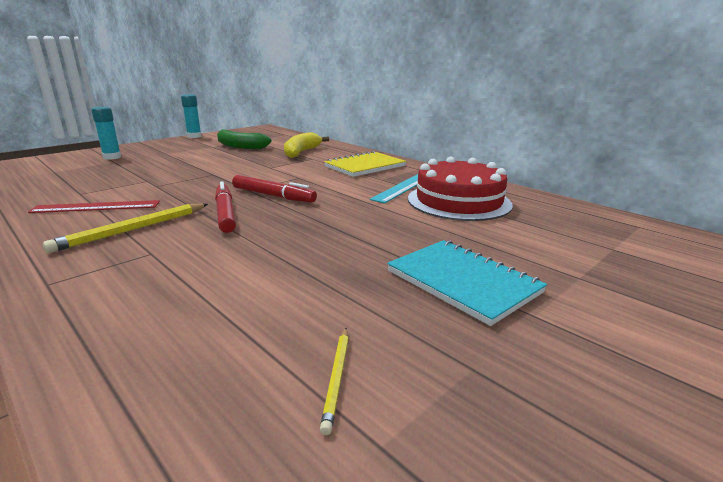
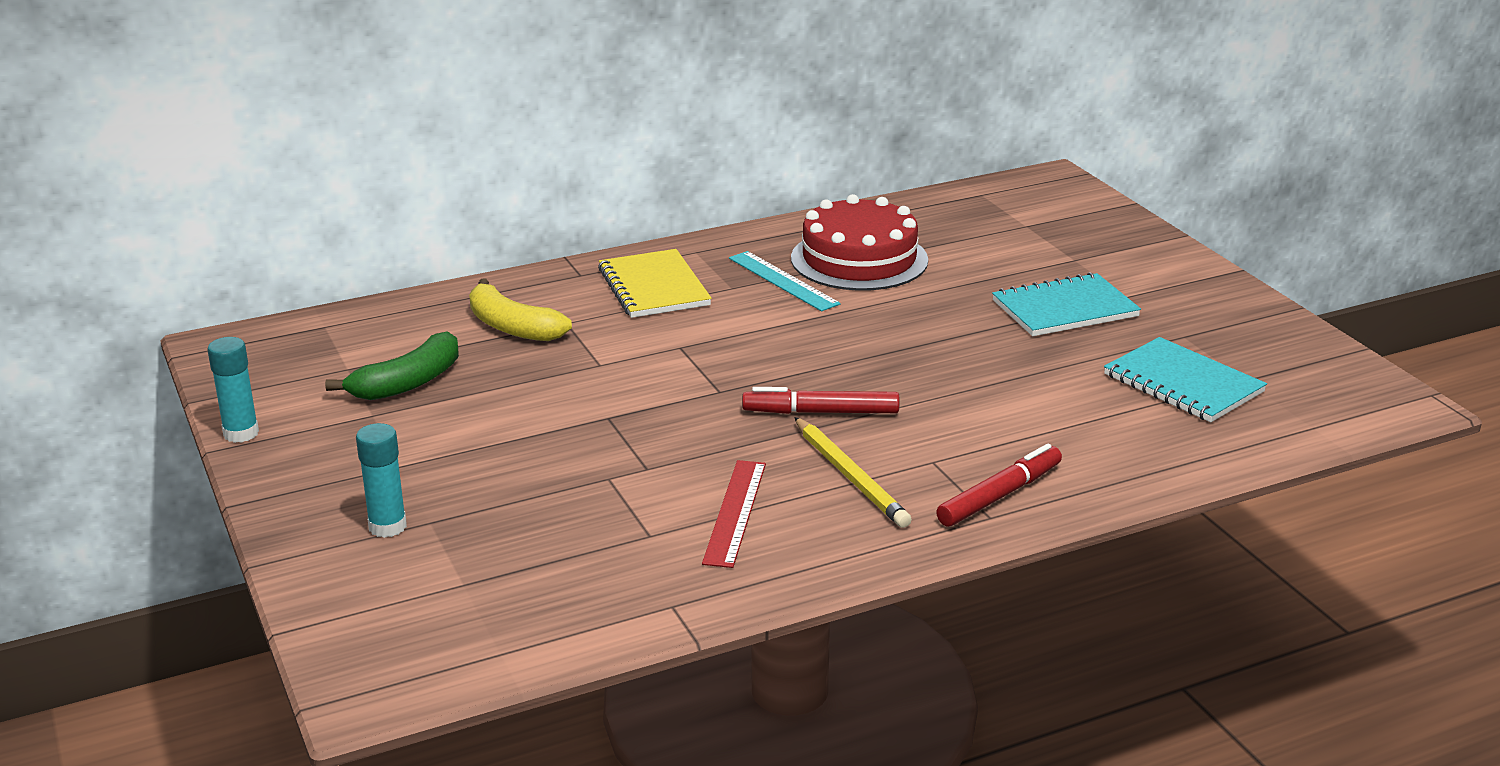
camera: 70 degrees left, 5 degrees up
red marker [232,175,317,203] -> red marker moved to [936,444,1062,527]
yellow pencil [320,328,349,435] -> turquoise notebook [1104,337,1267,422]

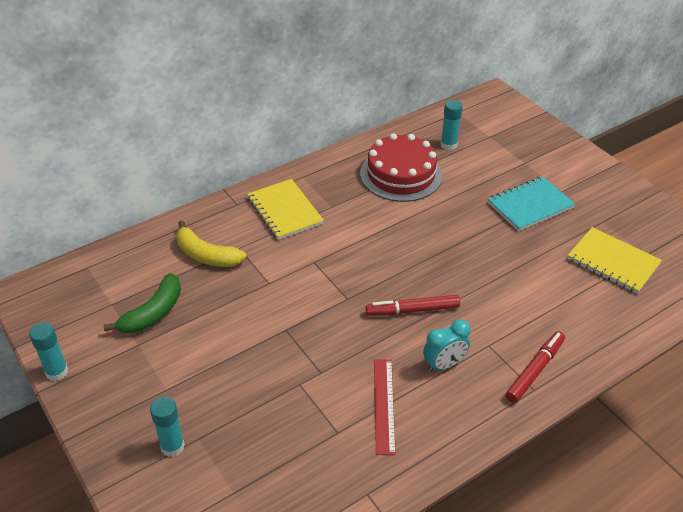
camera: 10 degrees left, 15 degrees up
turquoise ruler [729,251,841,311] -> none
yellow pencil [794,417,912,528] -> turquoise clock [423,319,471,372]
turquoise notebook [1104,337,1267,422] -> yellow notebook [567,227,662,294]
none -> turquoise glue stick [441,100,463,150]

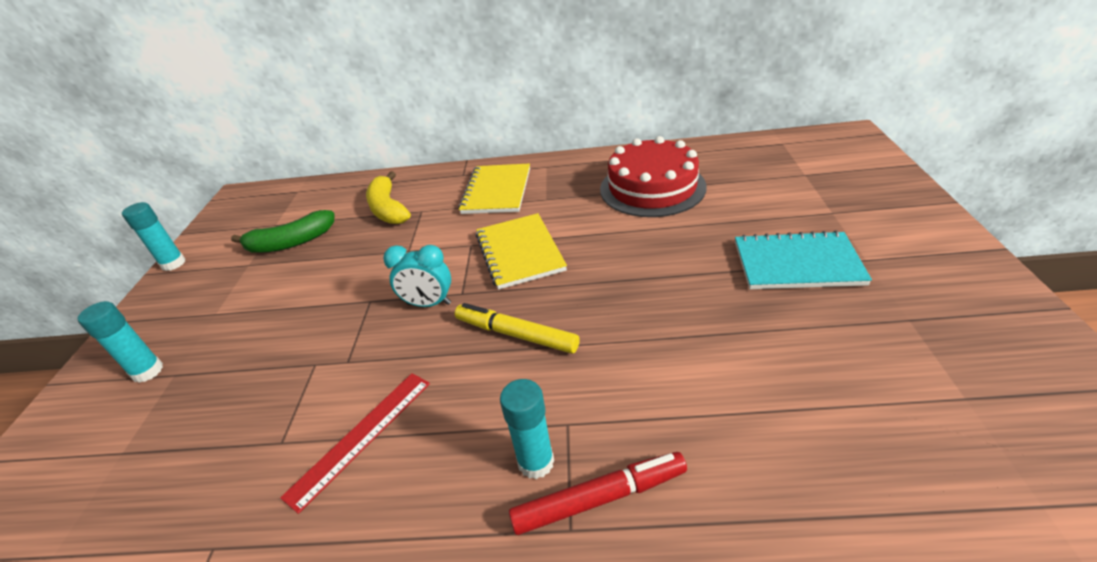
camera: 40 degrees right, 5 degrees down
red marker [365,295,460,316] -> yellow marker [455,303,580,354]
turquoise clock [423,319,471,372] -> turquoise clock moved to [383,245,451,307]
turquoise glue stick [441,100,463,150] -> turquoise glue stick moved to [500,379,554,479]
yellow notebook [567,227,662,294] -> yellow notebook moved to [476,213,567,290]

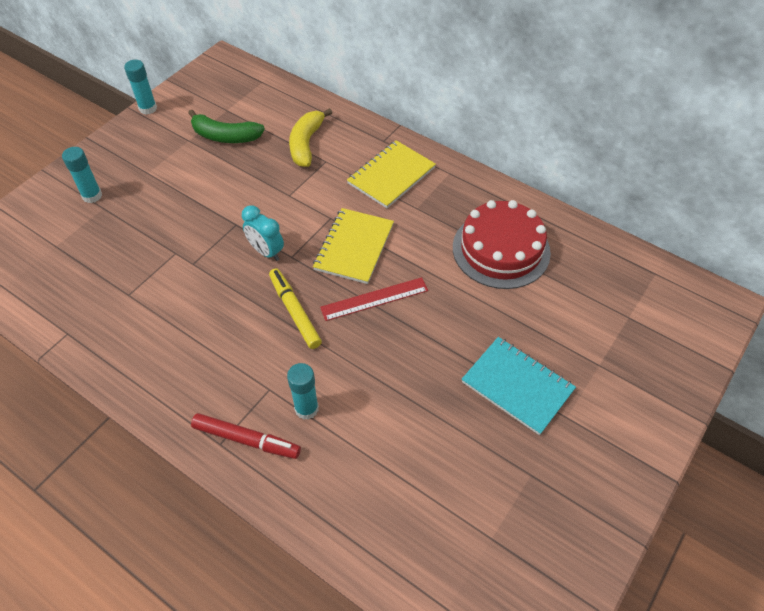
camera: 30 degrees right, 15 degrees up
red ruler [280,373,430,514] -> red ruler moved to [320,277,428,321]
turquoise glue stick [500,379,554,479] -> turquoise glue stick moved to [287,363,319,420]

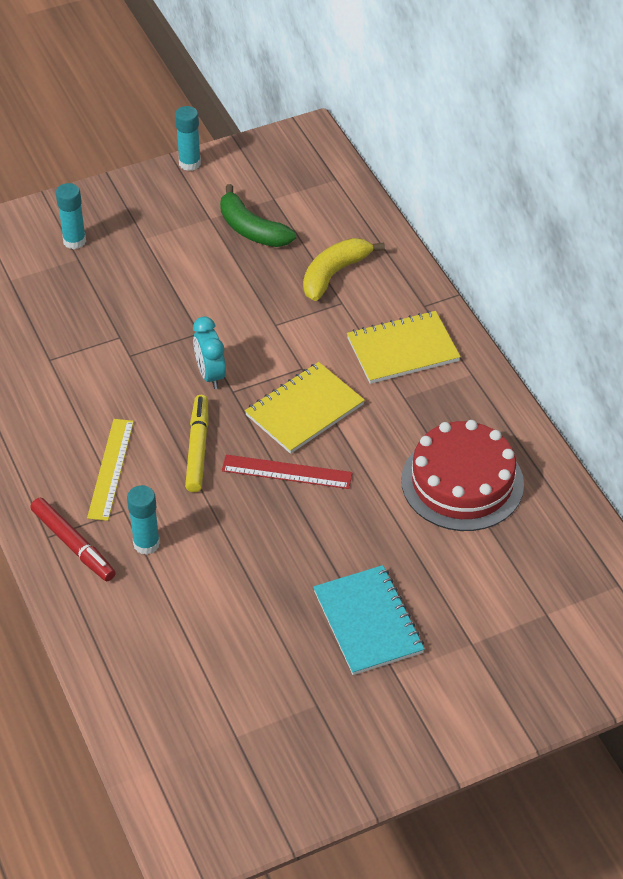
camera: 30 degrees right, 5 degrees down
none -> yellow ruler [87,419,134,521]

